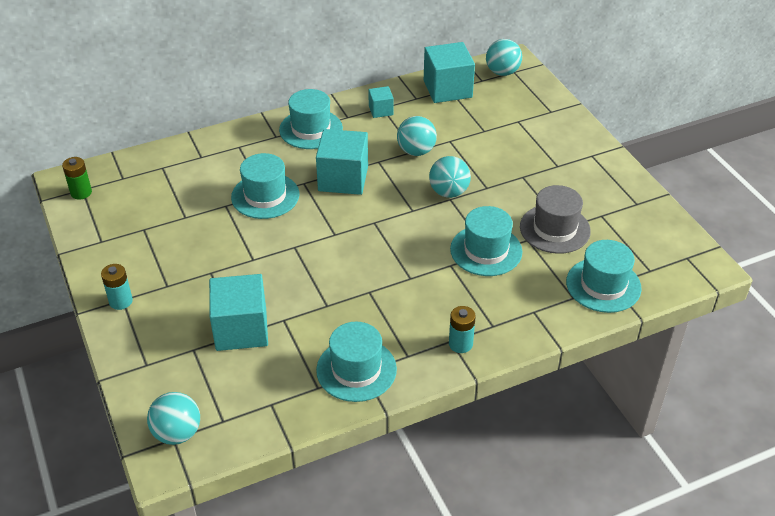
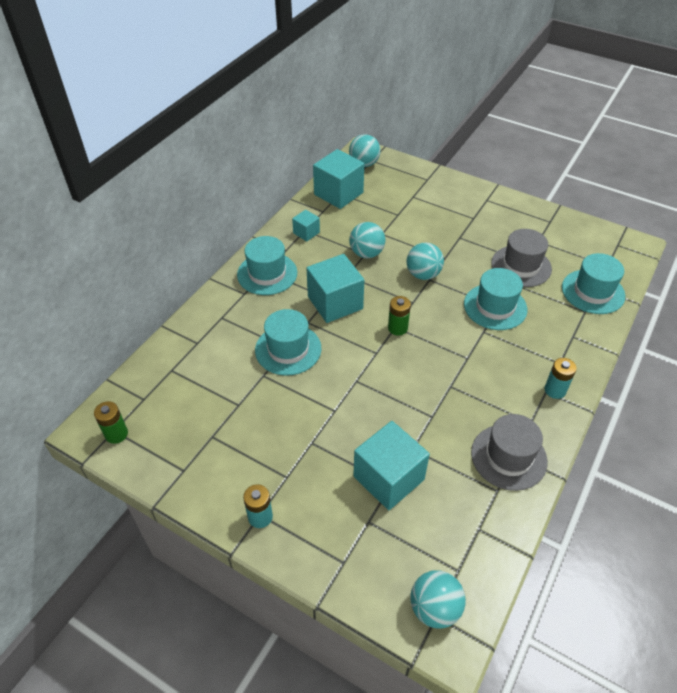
camera: 35 degrees left, 5 degrees up
turquoise hat [316,322,397,402] -> grey hat [471,414,548,491]
none -> green battery [388,296,411,336]

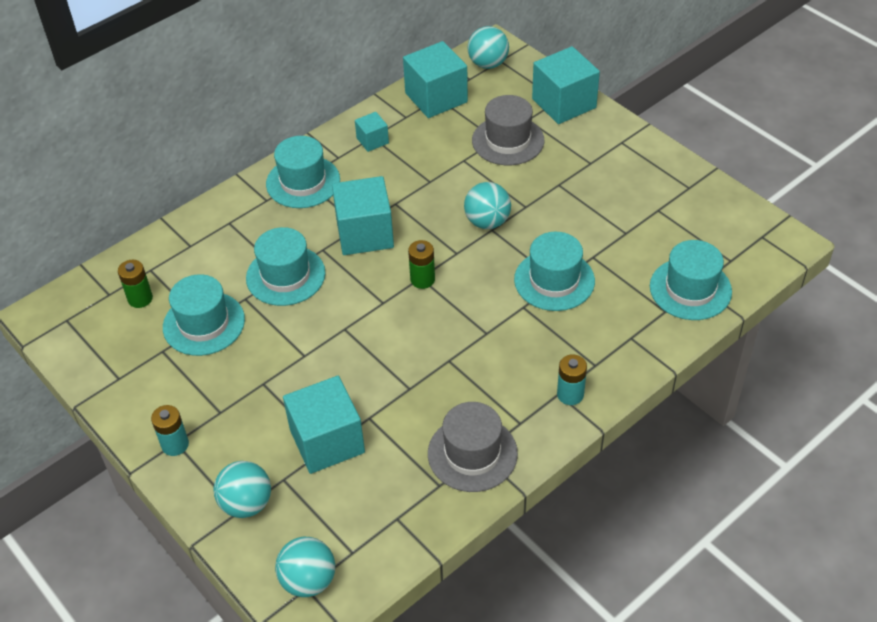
camera: 20 degrees right, 0 degrees up
green battery [94,401,128,444] -> green battery moved to [118,260,153,308]
turquoise ball [349,222,385,258] -> turquoise ball moved to [214,461,271,518]
grey hat [491,229,552,287] -> grey hat moved to [472,95,544,165]
none -> turquoise hat [163,274,245,356]
none -> turquoise cube [532,46,600,124]

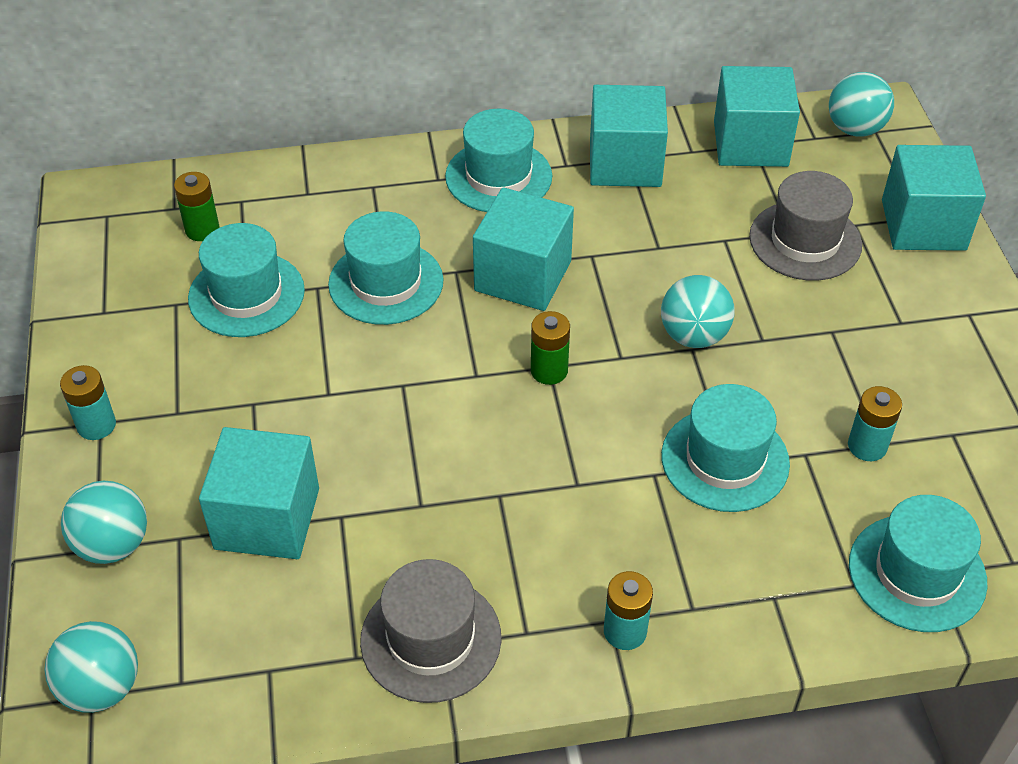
camera: 30 degrees right, 0 degrees up
turquoise cube [355,112,389,152] -> turquoise cube [590,85,668,187], size x1.97
none -> turquoise battery [848,386,902,461]

